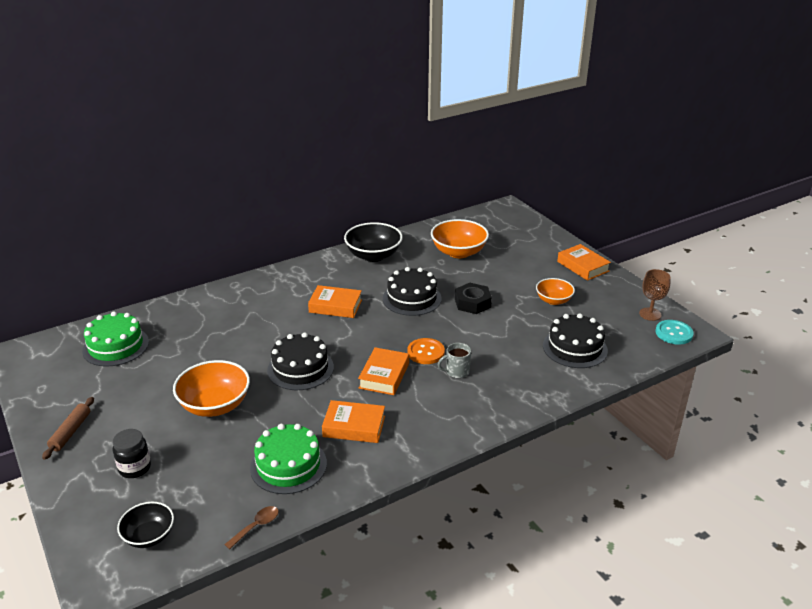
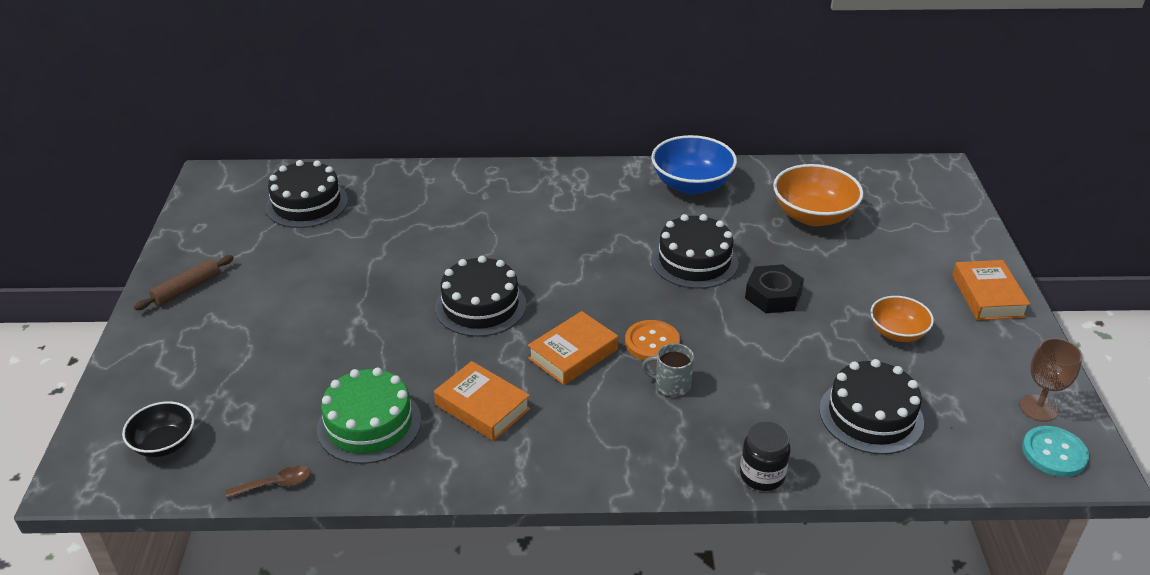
camera: 30 degrees right, 5 degrees up
green cake [82,312,149,367] -> black cake [265,160,348,228]
black jar [113,429,151,478] -> black jar moved to [740,422,791,491]
orange bowl [173,360,250,417] -> none
orange book [308,285,362,318] -> none
black bowl [344,222,403,262] -> blue bowl [651,135,737,195]

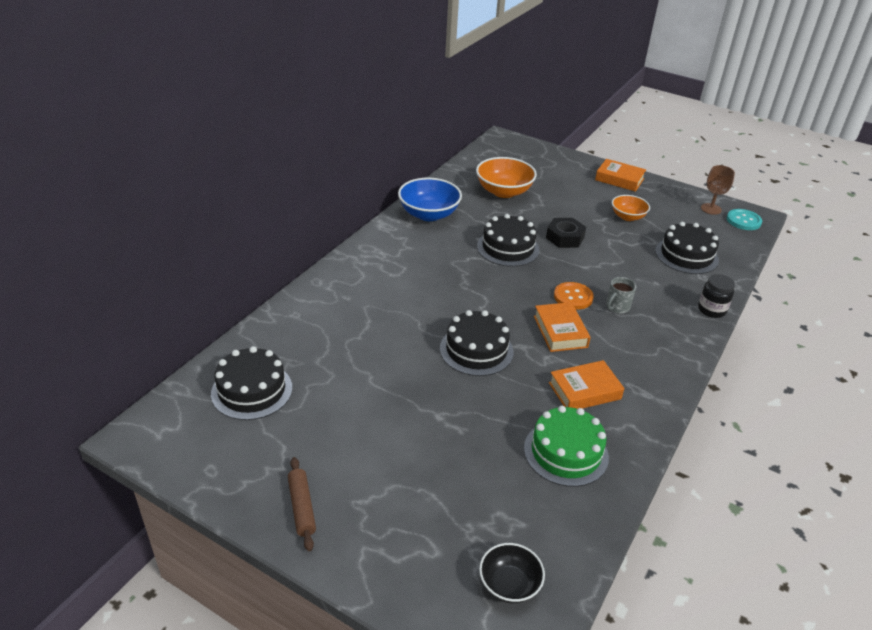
camera: 60 degrees left, 0 degrees up
brown spoon [226,465,311,498] -> none

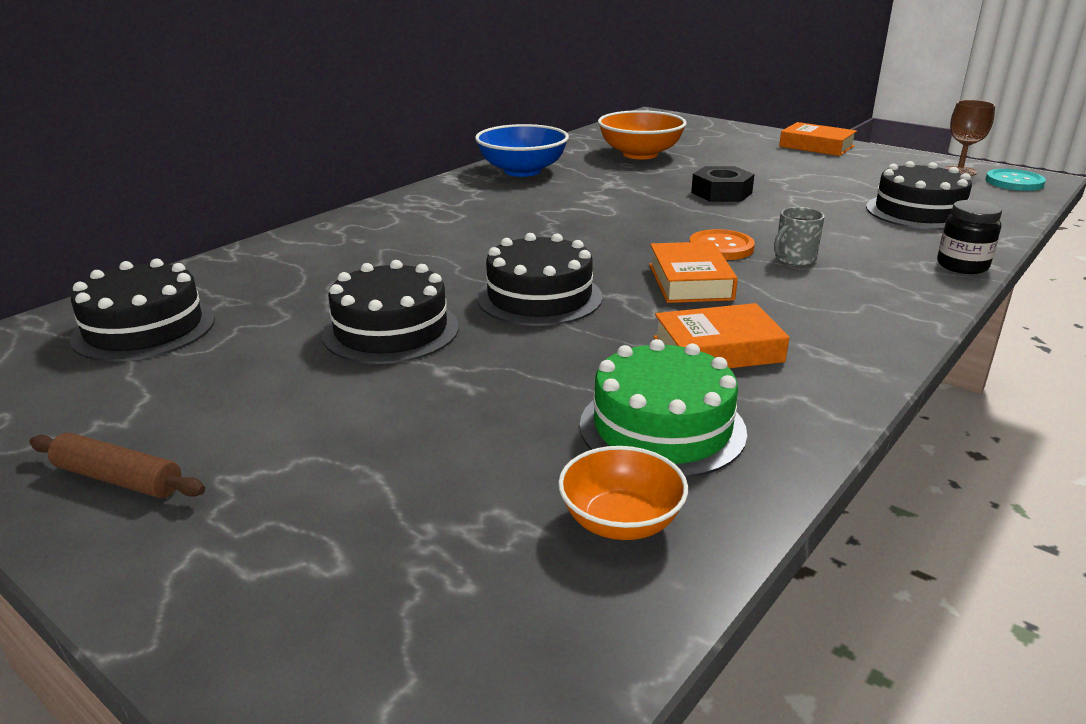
camera: 10 degrees right, 10 degrees down
brown rolling pin [288,457,316,551] -> brown rolling pin turned 60 degrees counterclockwise [29,433,205,498]
black cake [477,214,539,267] -> black cake moved to [322,260,459,364]
black bowl [479,543,545,603] -> none
orange bowl [612,195,650,221] -> orange bowl moved to [558,446,688,540]

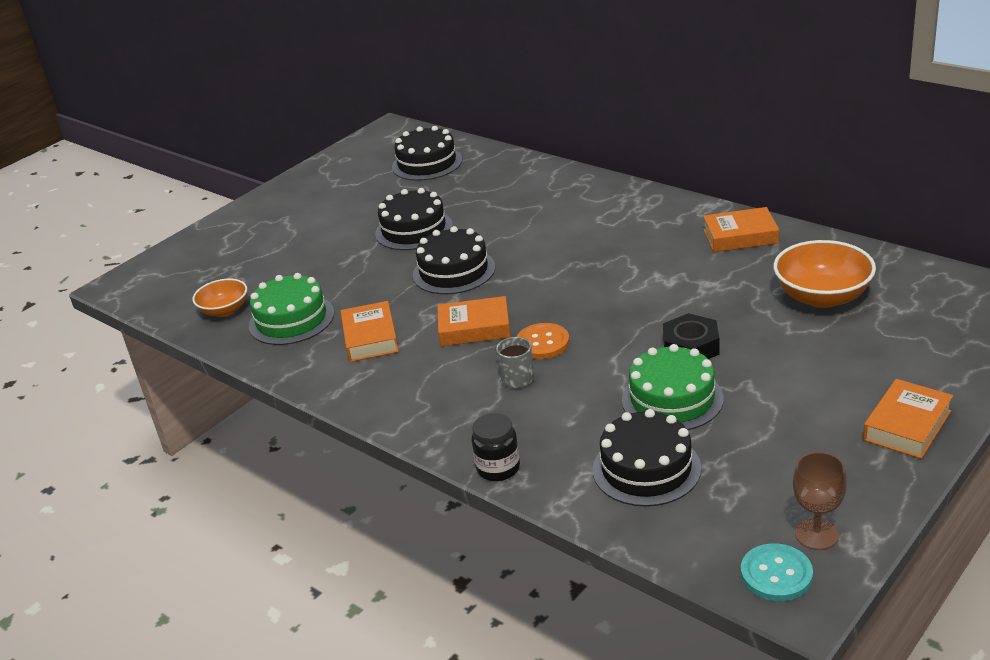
camera: 95 degrees right, 5 degrees up
brown rolling pin [29,433,205,498] -> none
blue bowl [475,124,569,177] -> orange book [703,207,779,252]
none -> green cake [622,344,724,430]

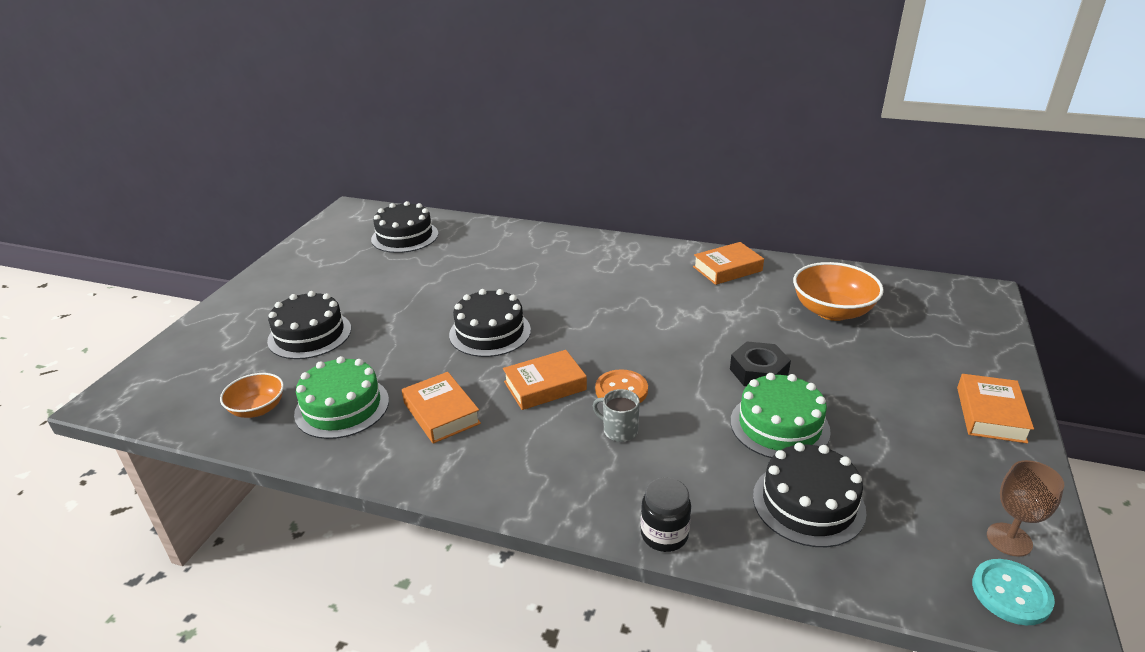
camera: 25 degrees left, 0 degrees up
black cake [375,188,453,250] -> black cake moved to [267,291,351,359]

